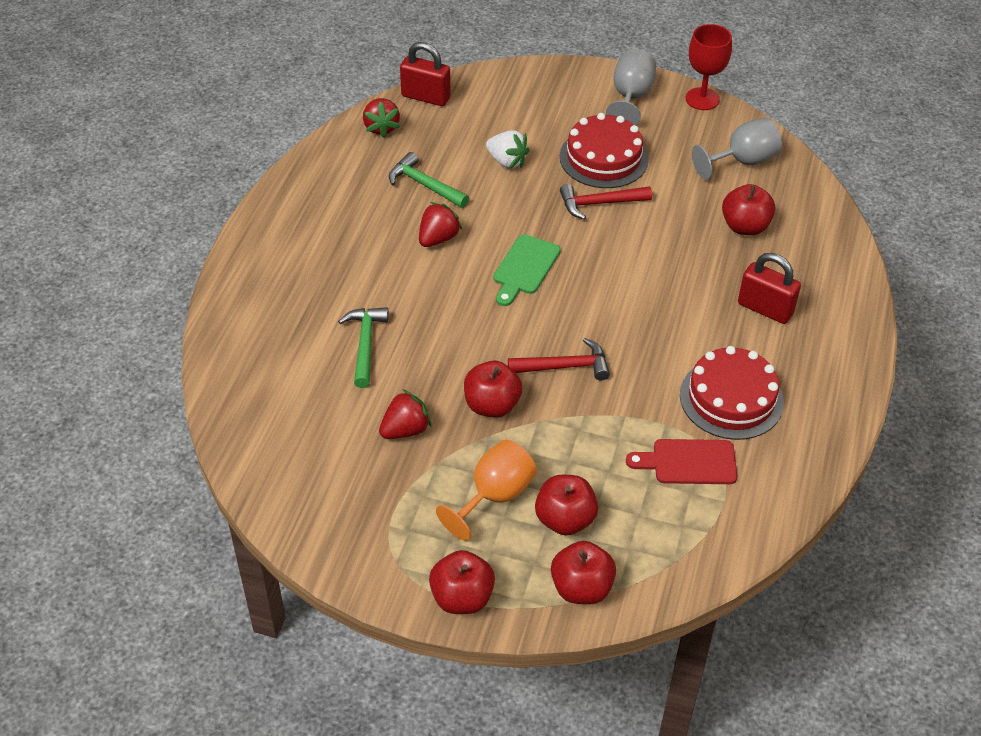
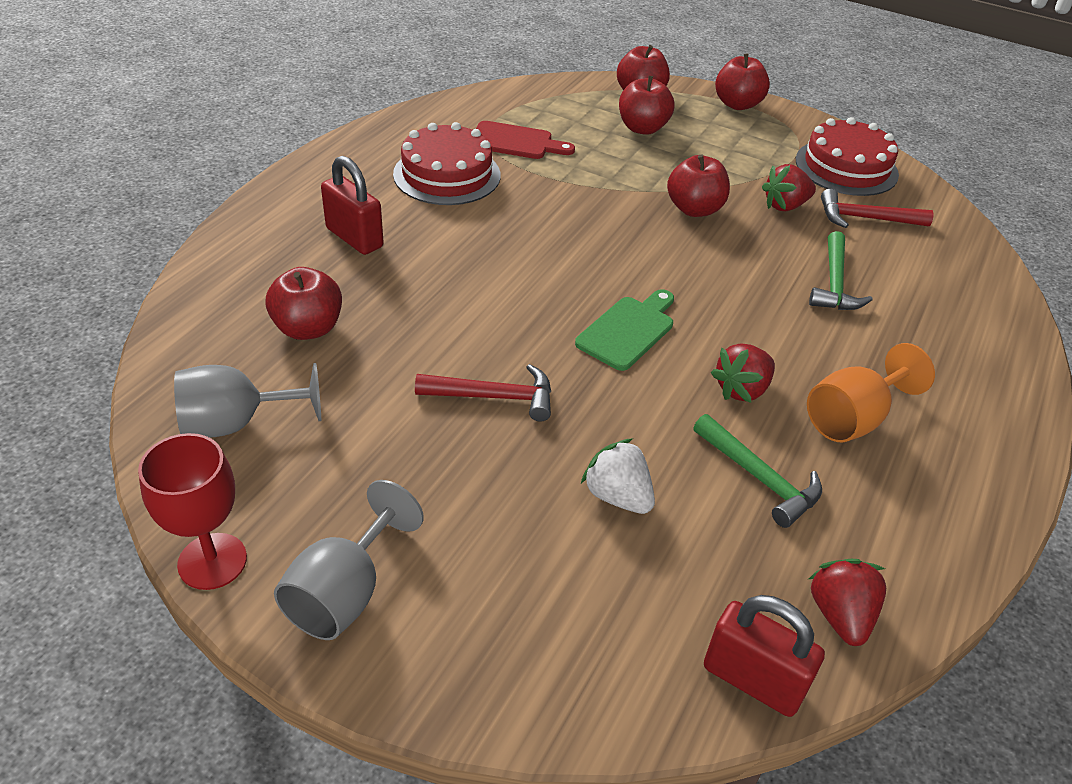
camera: 170 degrees left, 5 degrees down
orange goblet [436,440,537,541] -> orange goblet moved to [807,343,935,442]
red hammer [508,338,610,380] -> red hammer moved to [821,189,934,228]
red cake [560,113,649,188] -> red cake moved to [796,117,899,196]

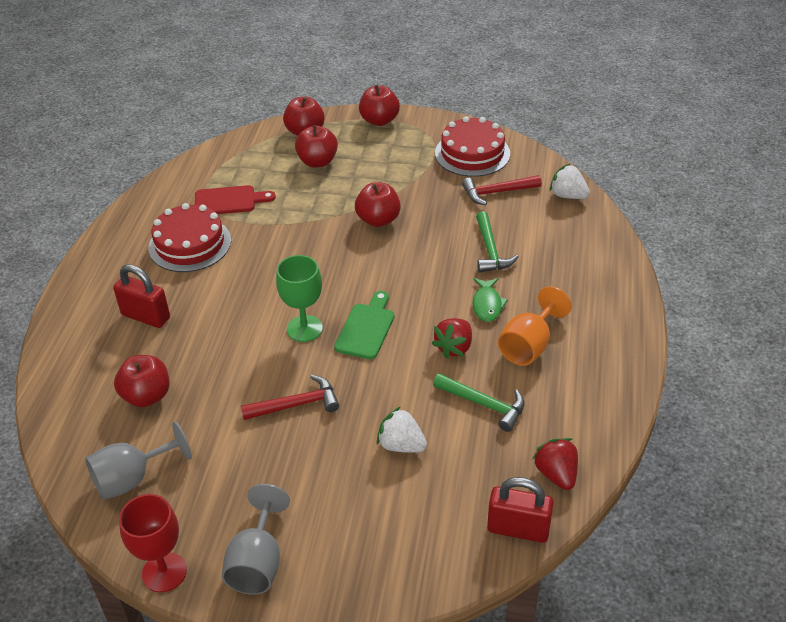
camera: 15 degrees left, 0 degrees up
red strawberry [762,164,816,211] -> none
none -> green goblet [276,255,323,342]
none -> green fish [473,278,508,322]
none -> white strawberry [550,164,590,199]

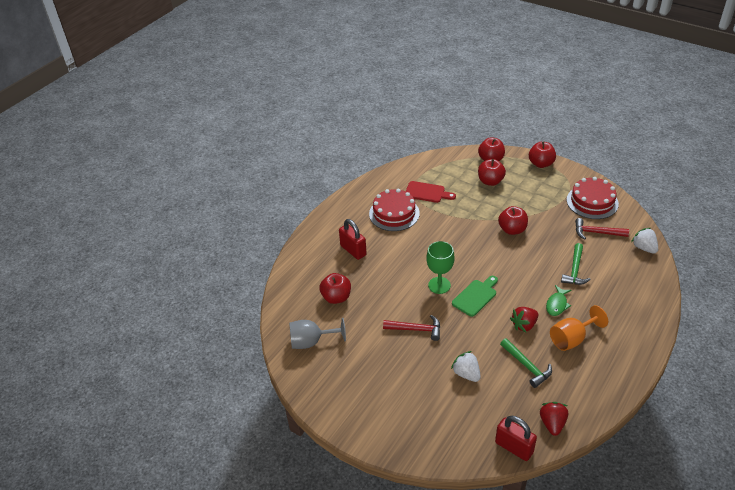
camera: 25 degrees right, 0 degrees up
red goblet [119,494,187,592] -> none
grey goblet [222,484,290,595] -> none

